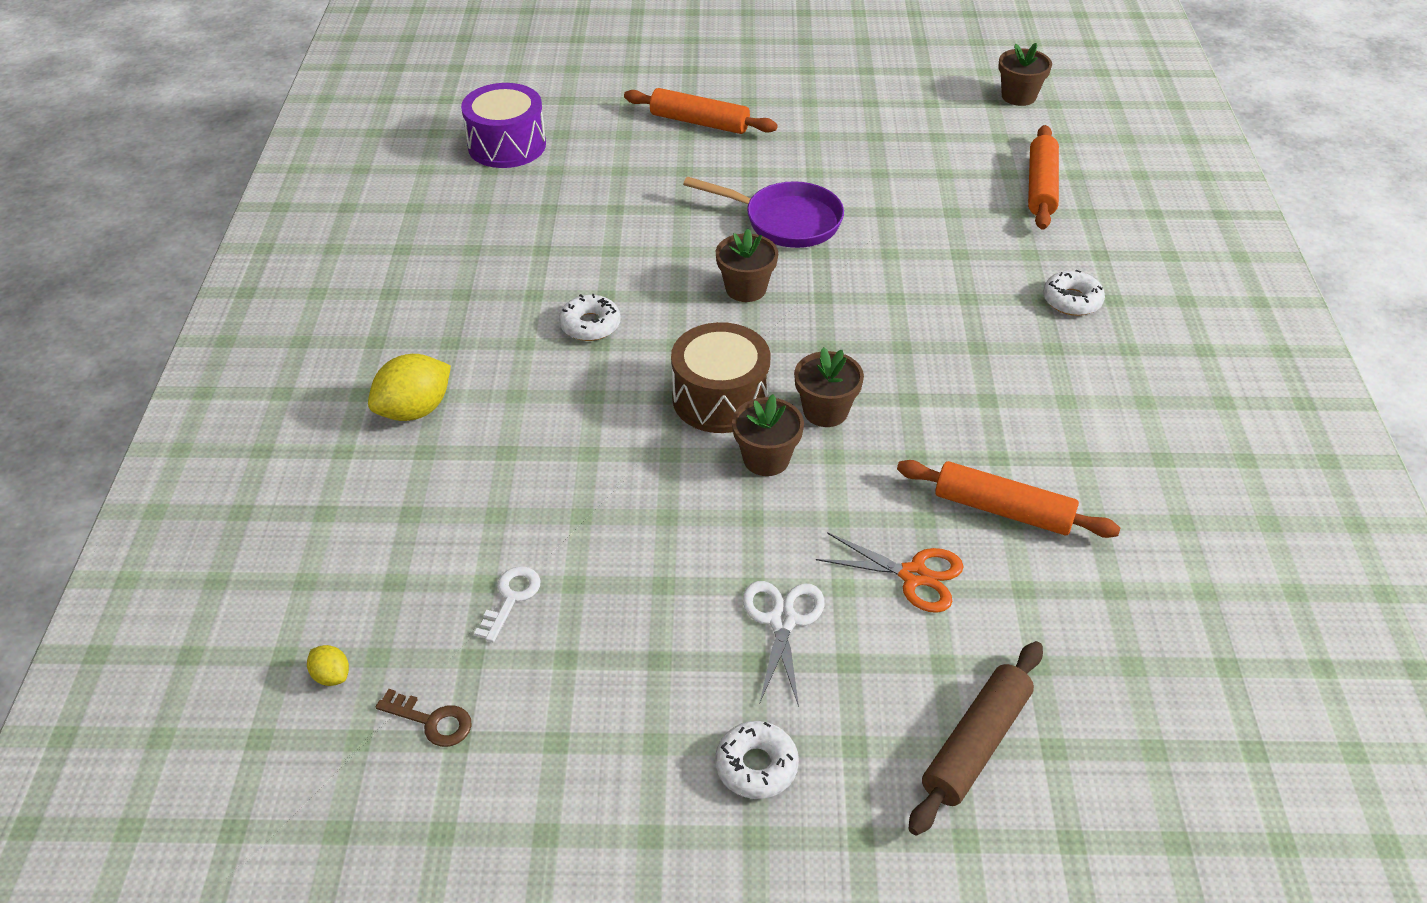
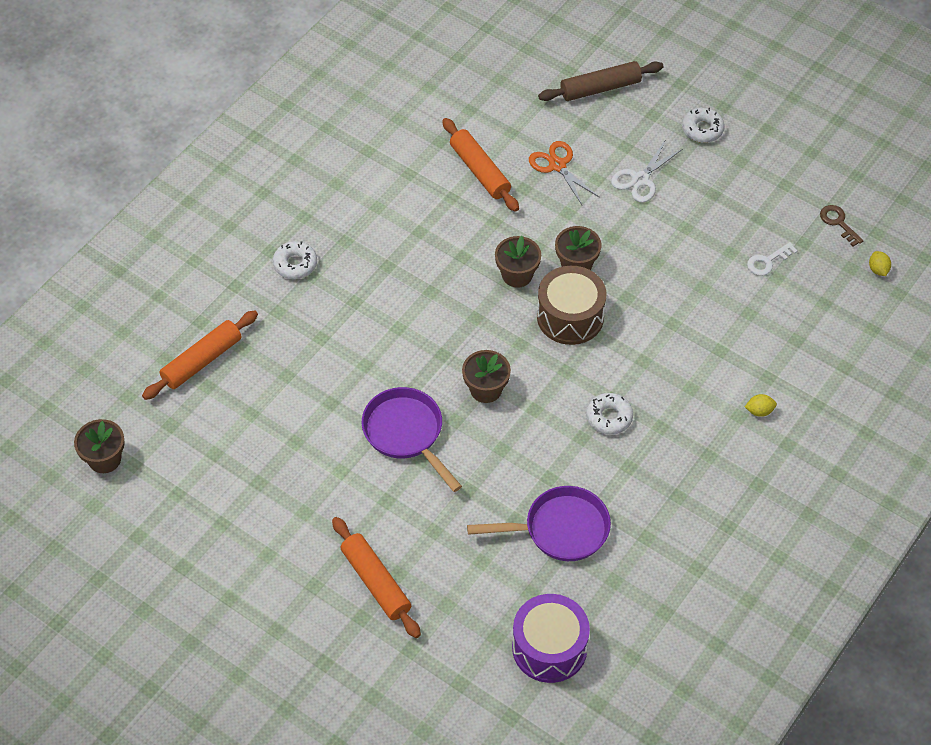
camera: 145 degrees left, 10 degrees up
yellow lemon [368,354,451,421] -> yellow lemon [745,394,777,417], size x0.49
none -> purple pan [467,486,611,561]

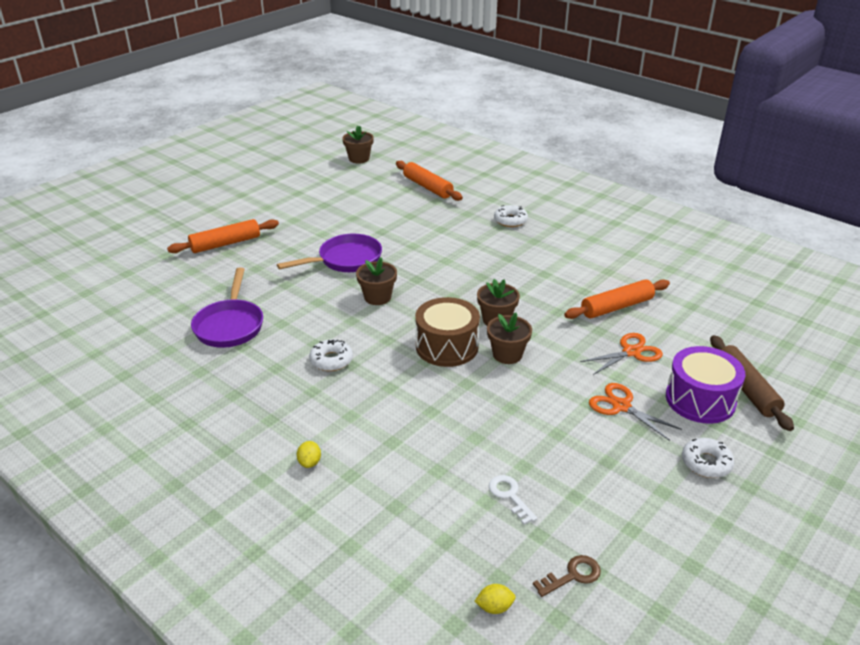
camera: 95 degrees right, 20 degrees down
purple drum [512,594,590,683] -> purple drum moved to [666,346,746,424]
white scissors [611,141,683,203] -> orange scissors [589,383,682,441]

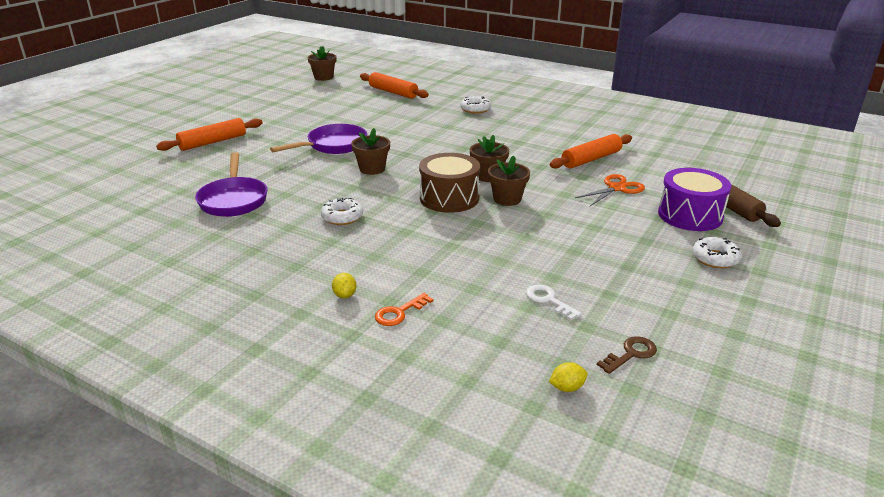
camera: 10 degrees left, 5 degrees down
orange scissors [589,383,682,441] -> none
none -> orange key [375,293,433,326]

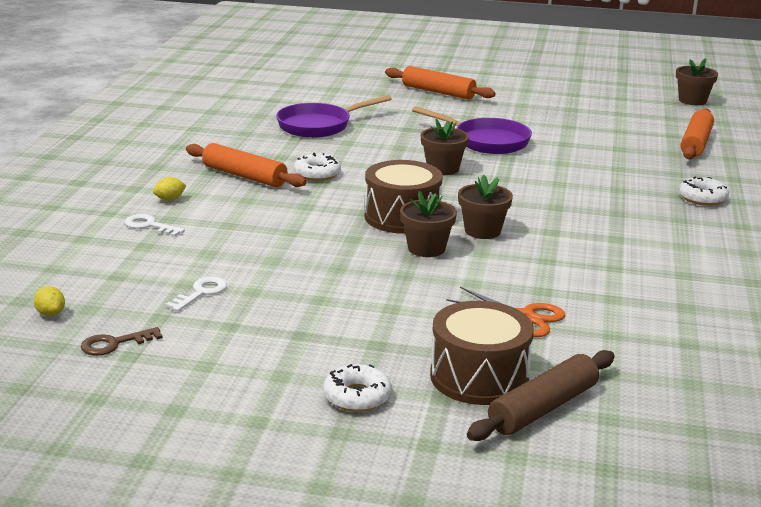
camera: 70 degrees right, 5 degrees down
orange key [375,293,433,326] -> white key [125,214,185,237]
orange rolling pin [550,134,632,169] -> orange rolling pin moved to [186,143,307,187]
brown key [597,336,657,374] -> brown key turned 120 degrees clockwise [81,327,163,356]
purple drum [658,168,731,231] -> brown drum [430,301,534,405]

